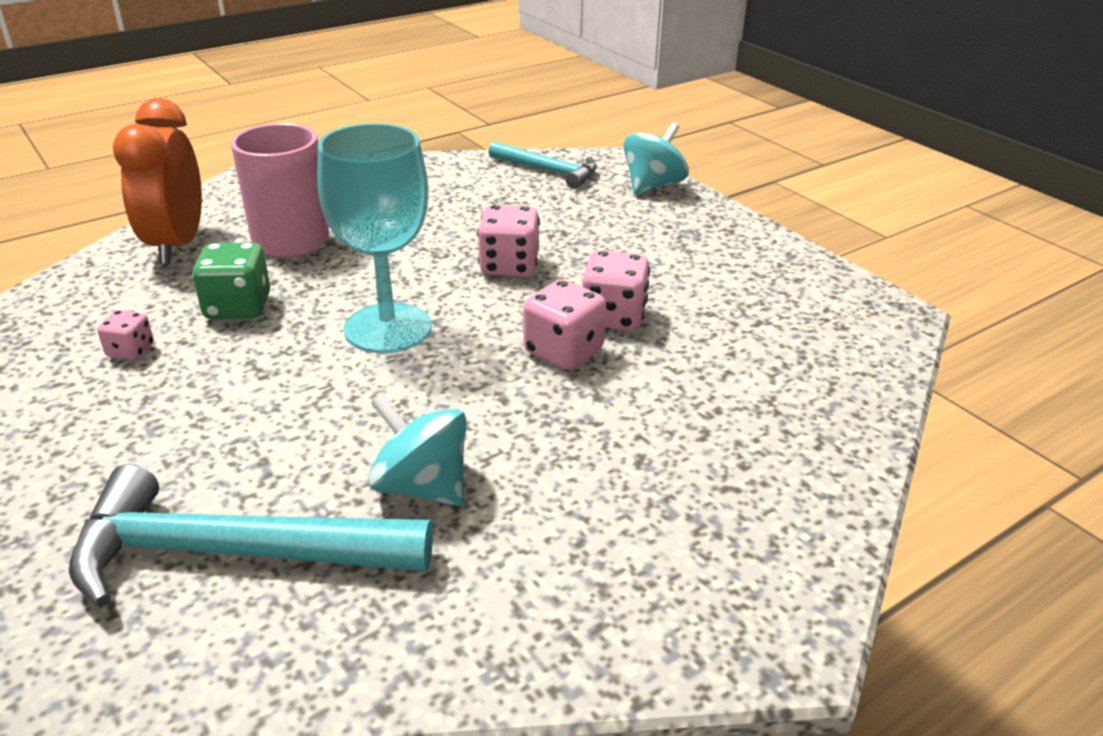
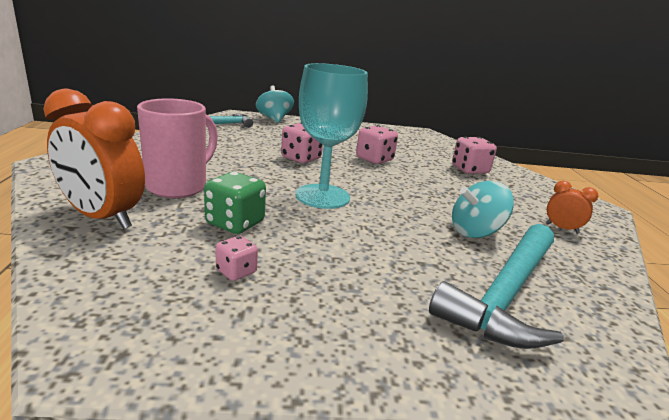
camera: 60 degrees left, 10 degrees down
pink dice [523,280,606,370] -> pink dice moved to [452,137,497,174]
none -> orange clock [546,181,598,234]

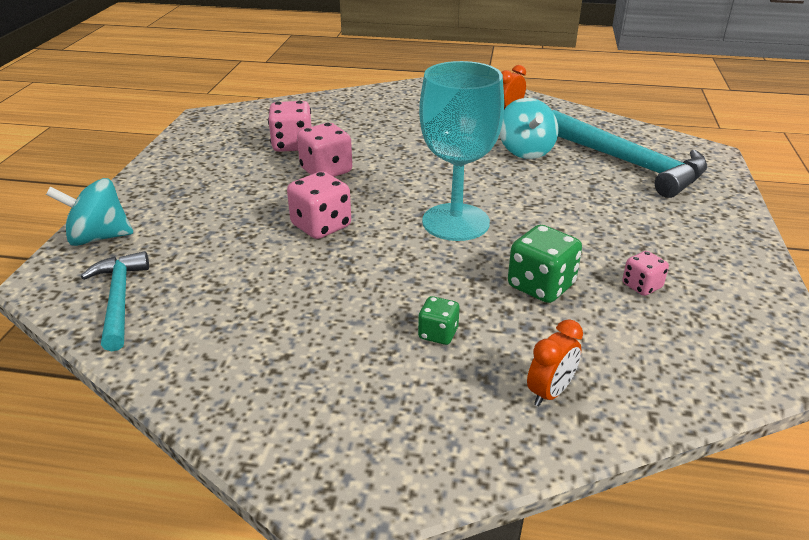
camera: 75 degrees left, 10 degrees up
orange clock [43,89,145,229] -> orange clock [527,319,583,406], size x0.48
pink mug [137,98,218,198] -> green dice [418,296,459,345]
pink dice [452,137,497,174] -> pink dice moved to [268,101,312,152]

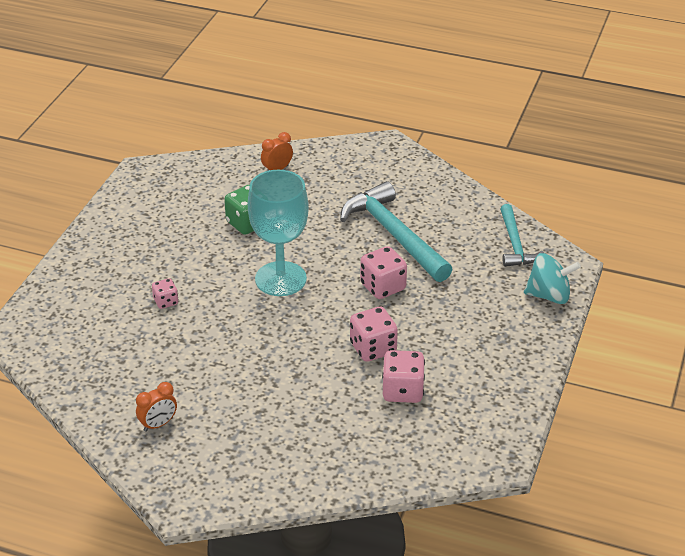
camera: 170 degrees left, 5 degrees up
green dice [418,296,459,345] -> none
turquoise spinning top [500,98,558,159] -> none
turquoise hammer [552,110,707,198] -> turquoise hammer moved to [340,181,453,282]
pink dice [622,251,669,296] -> pink dice moved to [152,278,178,309]

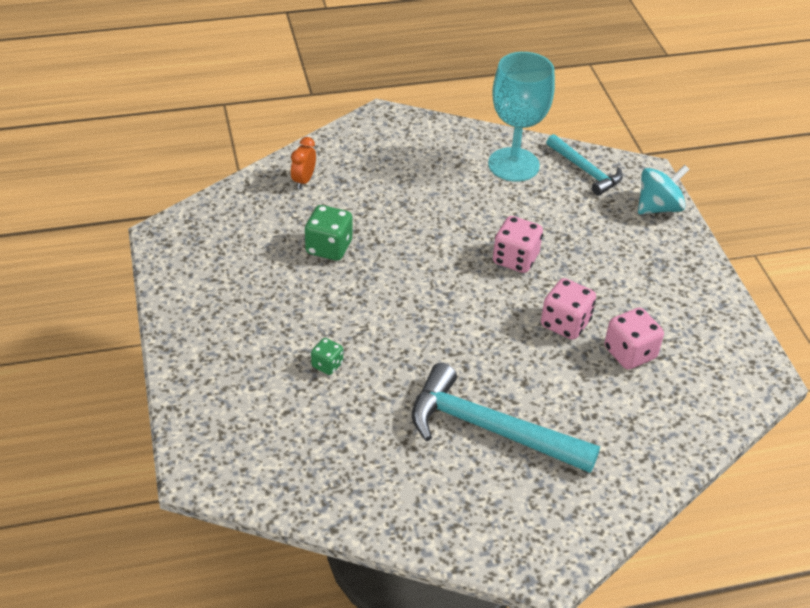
camera: 35 degrees left, 5 degrees up
orange clock [136,382,177,432] -> none
pink dice [152,278,178,309] -> green dice [311,338,343,375]
turquoise goblet [248,170,309,296] -> turquoise goblet moved to [488,52,555,182]
turquoise hammer [340,181,453,282] -> turquoise hammer moved to [412,363,600,473]

